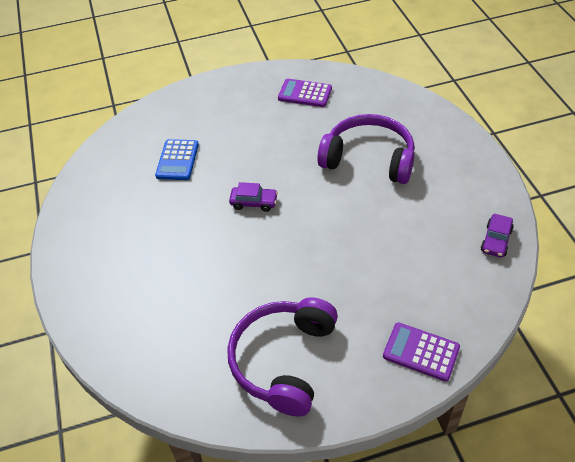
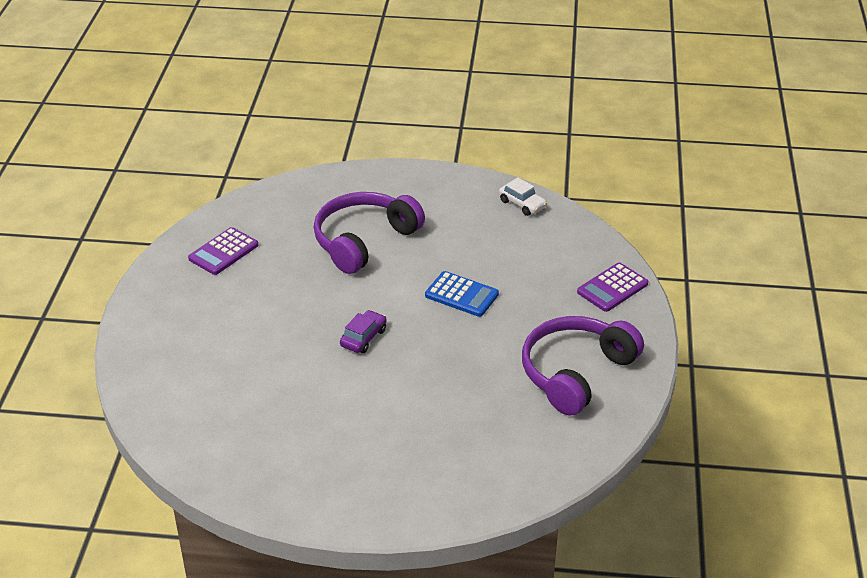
camera: 70 degrees left, 10 degrees down
blue calculator [155,139,199,180] -> blue calculator moved to [425,271,499,317]
purple headphones [227,298,338,417] -> purple headphones turned 90 degrees clockwise [522,316,644,416]
purple car [481,214,514,257] -> white car [499,177,547,216]

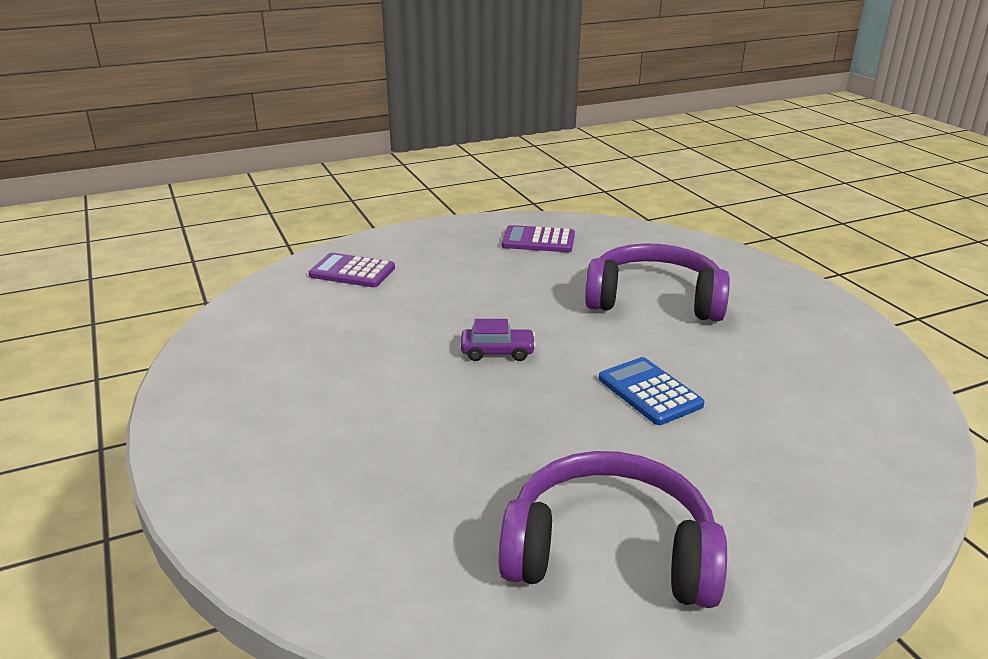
camera: 60 degrees right, 10 degrees down
blue calculator [425,271,499,317] -> blue calculator turned 150 degrees clockwise [599,357,705,425]
white car [499,177,547,216] -> none
purple calculator [577,263,648,312] -> purple calculator moved to [309,253,395,287]

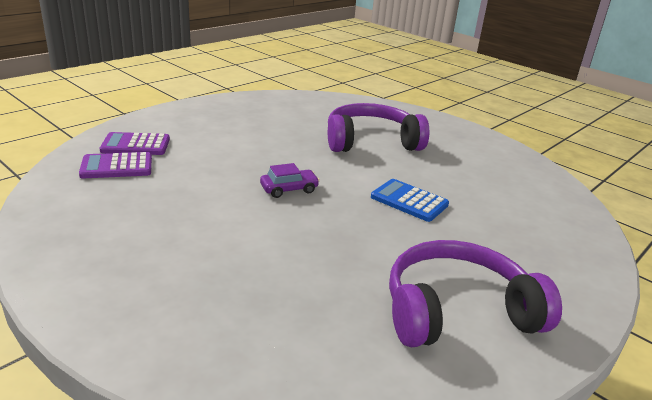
camera: 25 degrees left, 0 degrees up
purple calculator [502,225,575,252] -> purple calculator moved to [79,152,152,179]

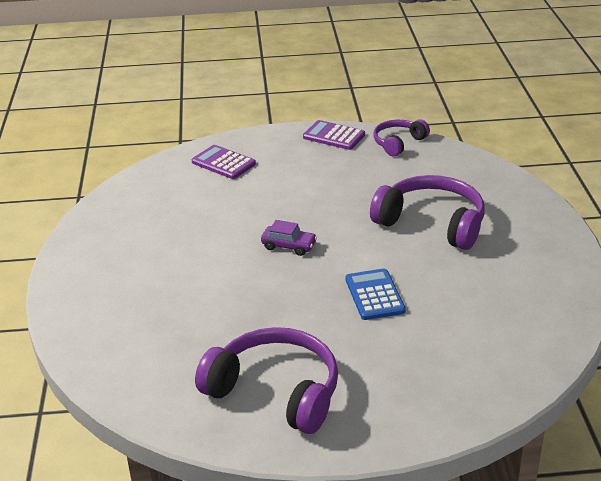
camera: 45 degrees right, 5 degrees up
purple calculator [79,152,152,179] -> purple calculator moved to [303,120,365,150]
none -> purple headphones [373,119,430,156]

